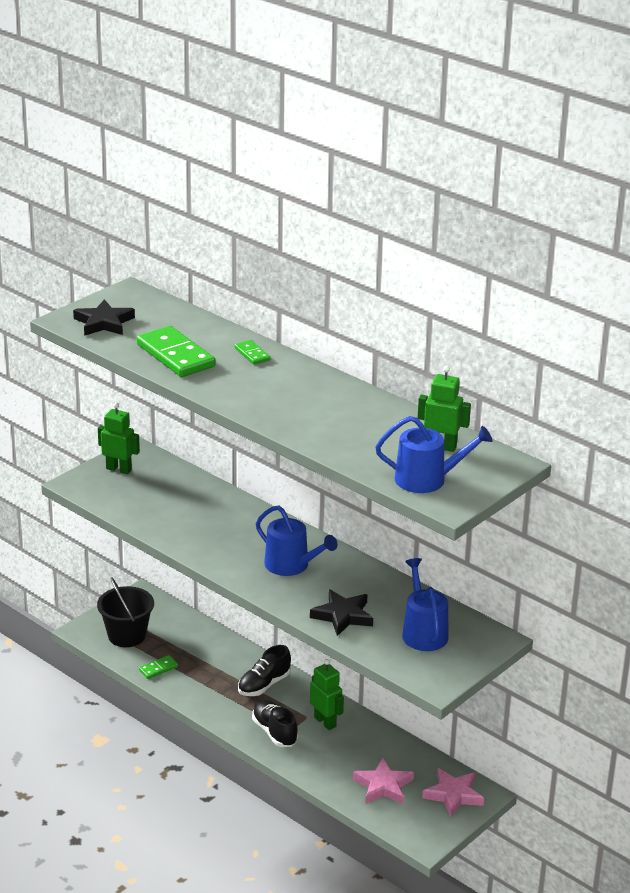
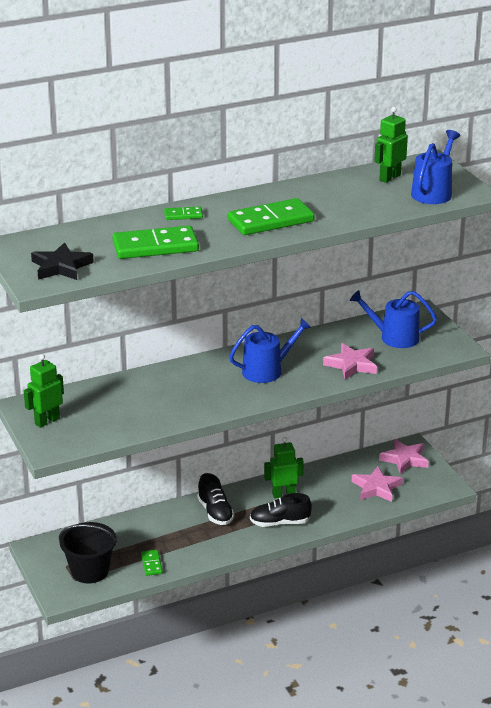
camera: 65 degrees left, 0 degrees up
black star [310,589,373,636] -> pink star [323,343,377,379]
none -> green domino [228,198,315,235]

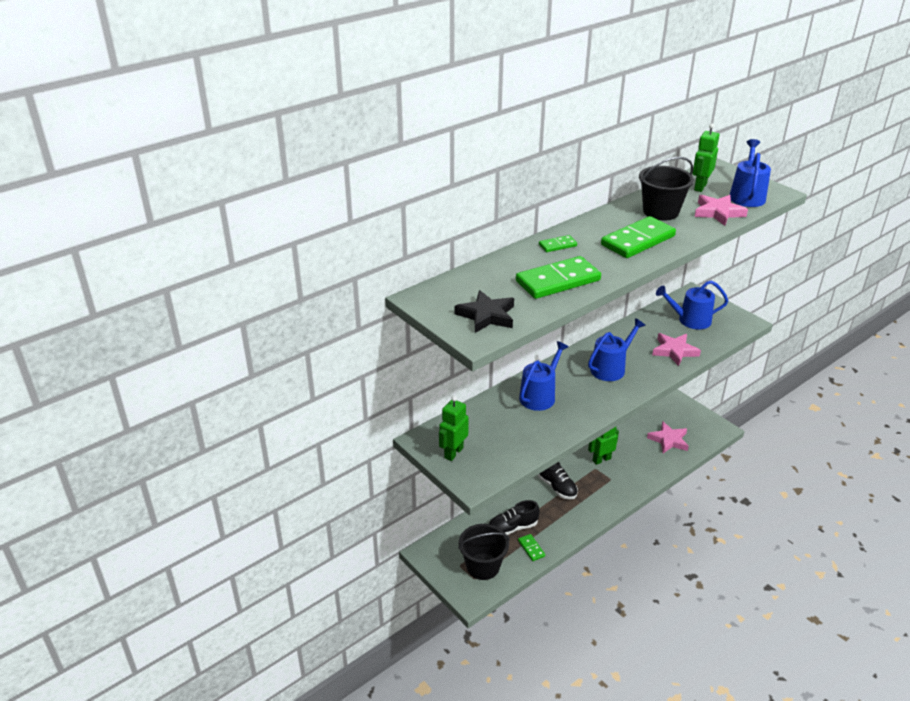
camera: 15 degrees left, 5 degrees up
black shoe [250,493,312,527] -> black shoe moved to [489,500,540,535]
pink star [379,439,429,474] -> pink star moved to [695,195,748,226]
none -> blue watering can [519,341,569,411]
none -> black bucket [639,157,694,221]

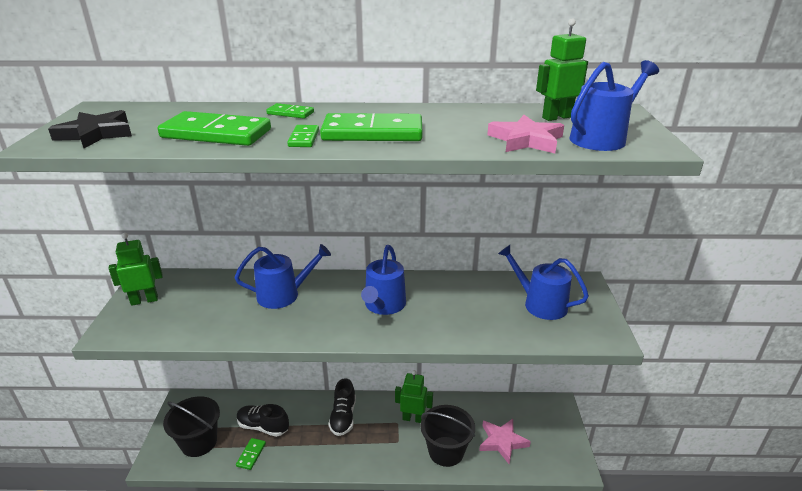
camera: 40 degrees right, 5 degrees down
blue watering can [588,318,646,381] -> blue watering can turned 105 degrees clockwise [361,245,406,315]
black bucket [639,157,694,221] -> black bucket moved to [421,405,475,467]
pink star [652,333,701,366] -> none
none -> green domino [287,125,319,147]

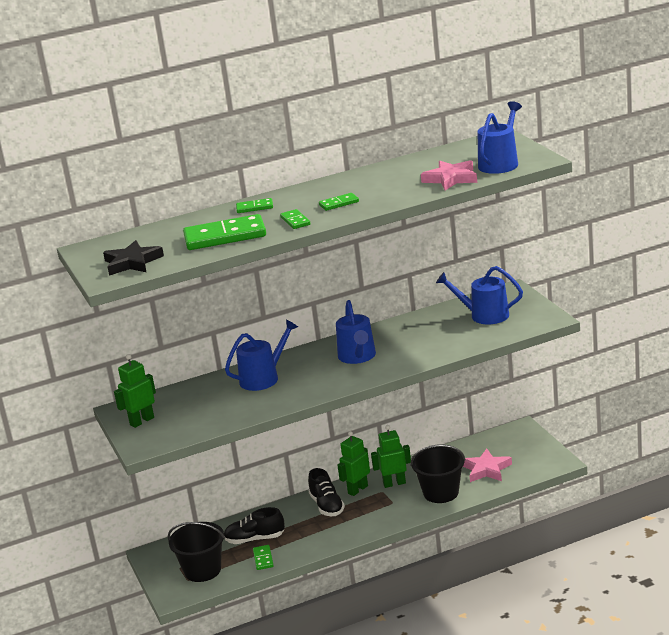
camera: 20 degrees left, 5 degrees down
green domino [320,113,422,141] -> green domino [319,193,359,211], size x0.48
green robot [536,19,588,121] -> green robot moved to [337,431,370,496]

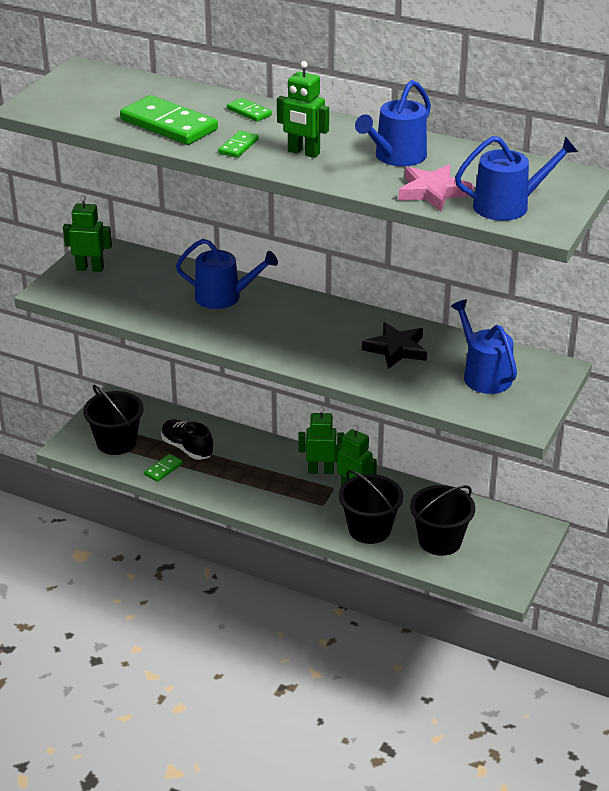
camera: 45 degrees right, 10 degrees up
black star [103,240,164,276] -> black star moved to [362,322,427,369]
black shoe [308,468,345,516] -> none
green domino [319,193,359,211] -> green robot [277,61,329,158]
blue watering can [336,300,376,364] -> blue watering can moved to [355,80,431,166]
pink star [463,449,512,482] -> black bucket [410,485,475,556]

